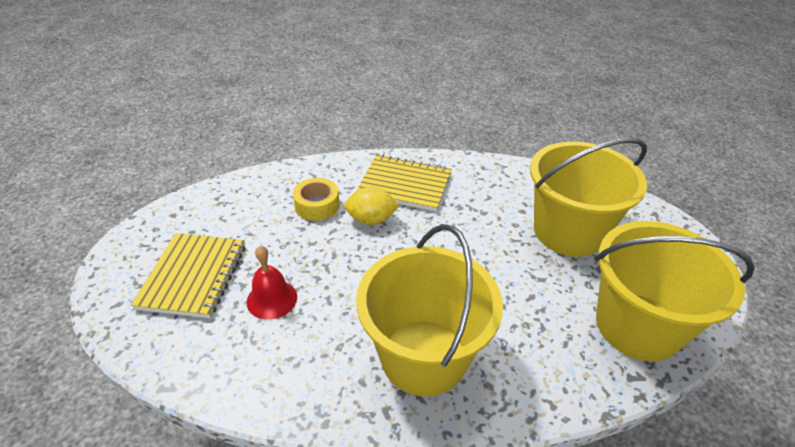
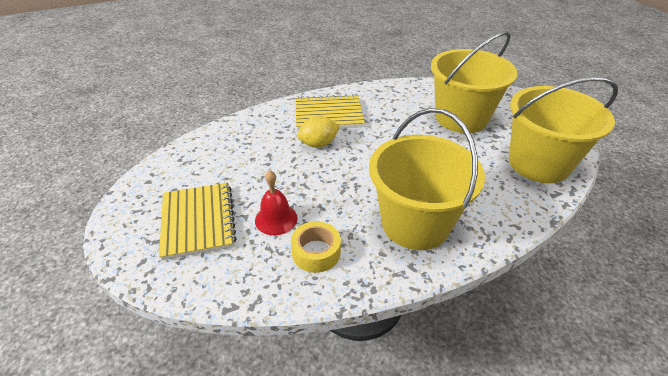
camera: 20 degrees left, 0 degrees up
yellow tape [293,178,339,221] -> yellow tape moved to [291,221,341,273]

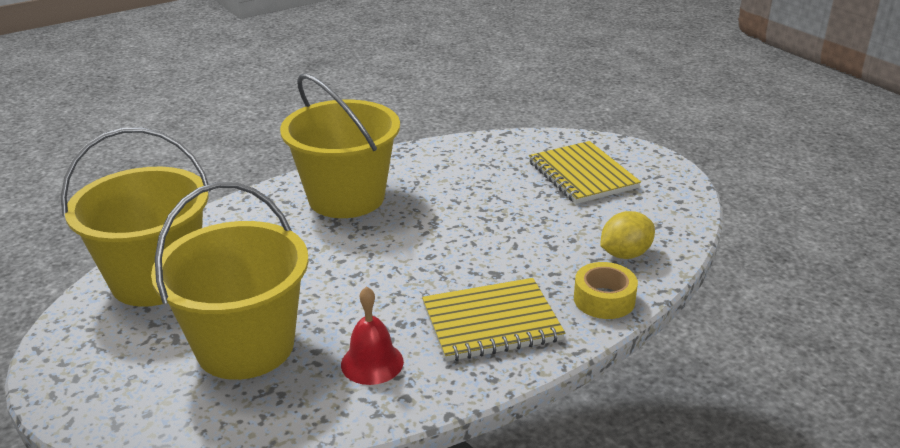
camera: 170 degrees right, 10 degrees down
red bell [255,170,298,235] -> red bell moved to [341,286,404,385]
yellow tape [291,221,341,273] -> yellow tape moved to [574,262,638,319]
yellow lemon [297,116,340,148] -> yellow lemon moved to [600,211,655,259]

